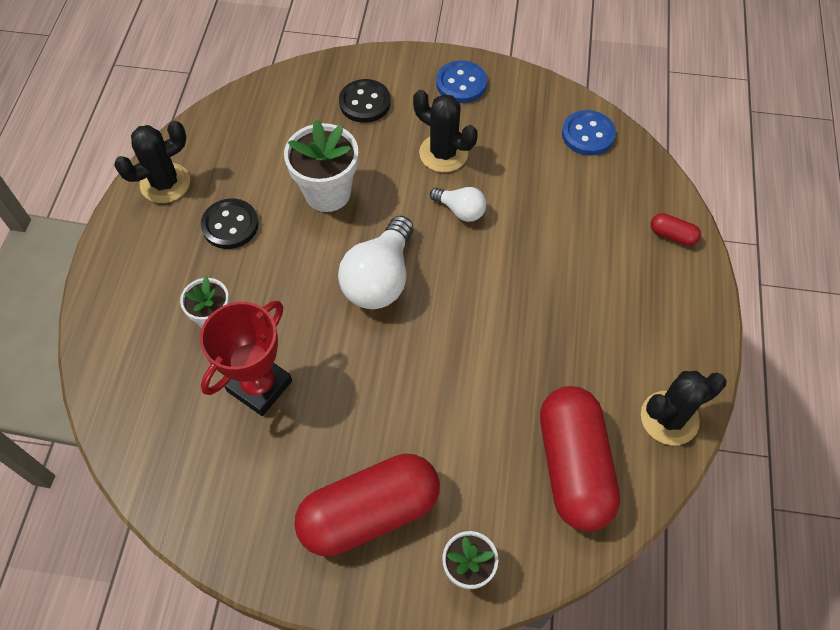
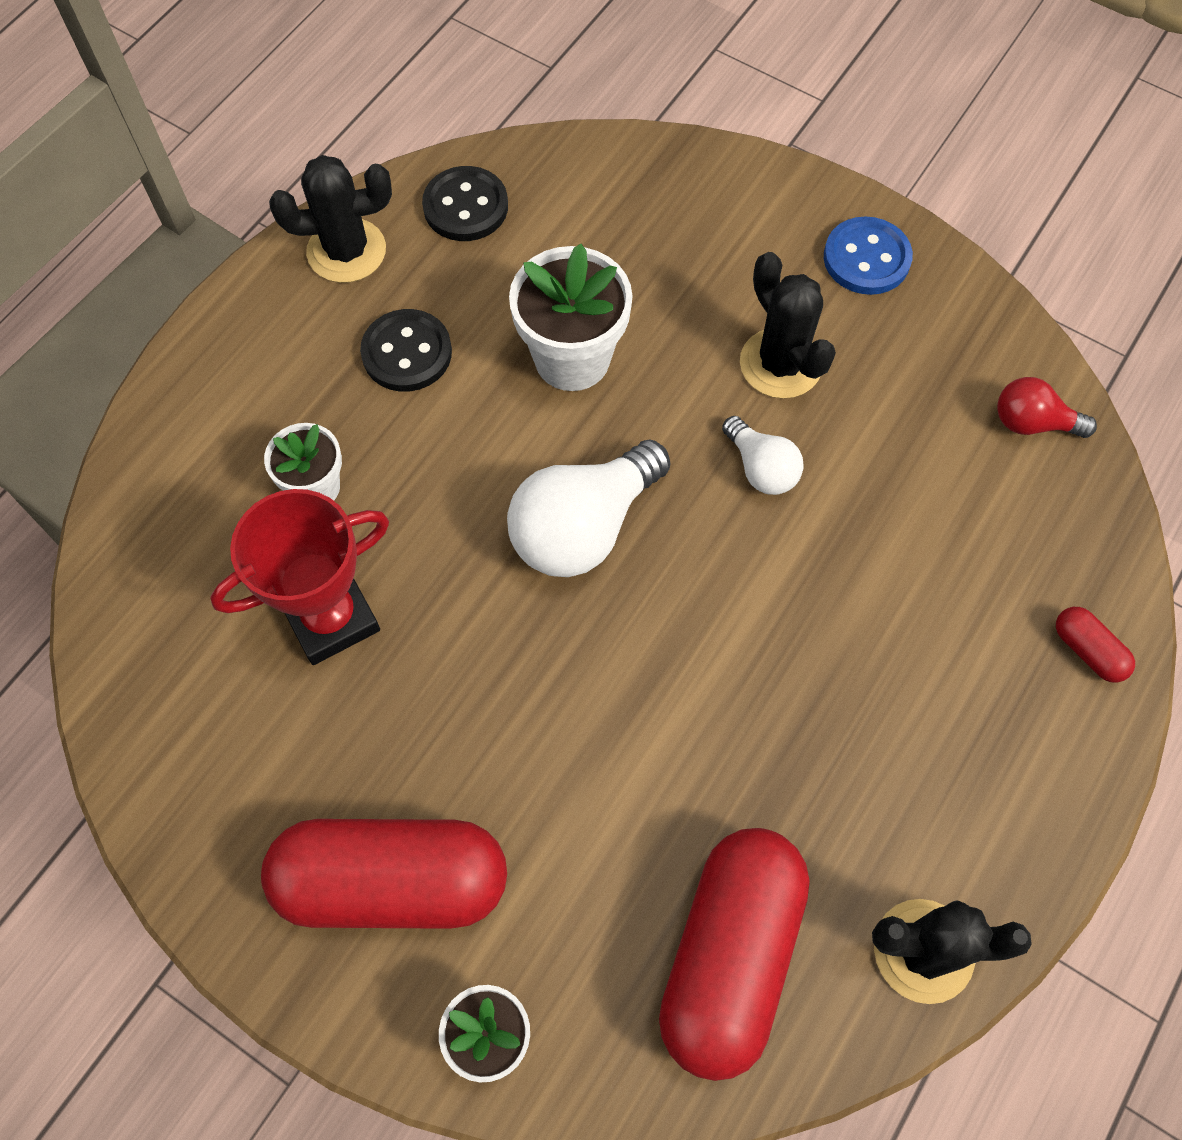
camera: 25 degrees right, 5 degrees up
black button [339,79,391,123] -> black button moved to [422,166,508,241]
blue button [562,110,616,155] -> red light bulb [997,377,1097,438]

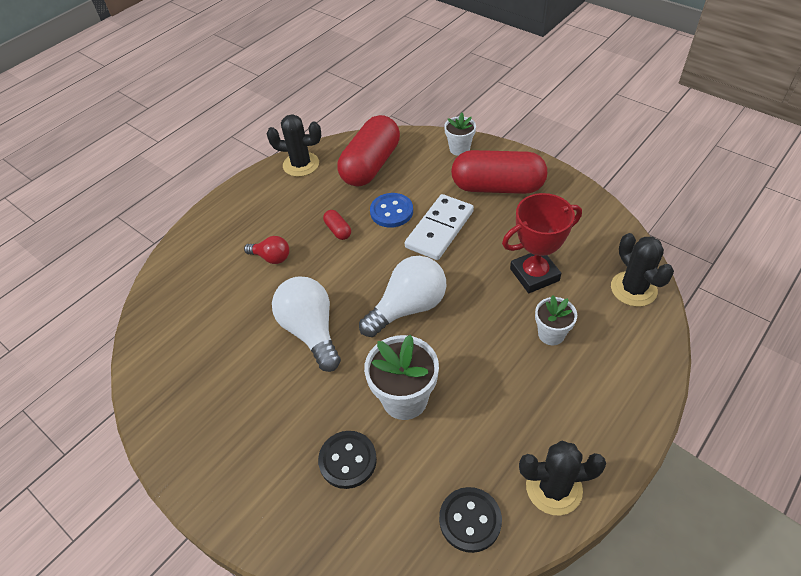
camera: 170 degrees left, 15 degrees down
black button [360,309,452,392] -> black button moved to [318,431,377,489]
white light bulb [722,416,804,495] -> white light bulb [272,276,341,372], size x1.83
black cactus [740,252,836,399] -> black cactus moved to [611,233,674,307]
blue button [824,216,913,295] -> blue button moved to [370,193,413,228]
red light bulb [997,377,1097,438] -> red light bulb moved to [244,236,289,264]
red capsule [1056,607,1135,683] -> red capsule moved to [323,210,351,240]
none -> white domino [405,194,474,260]

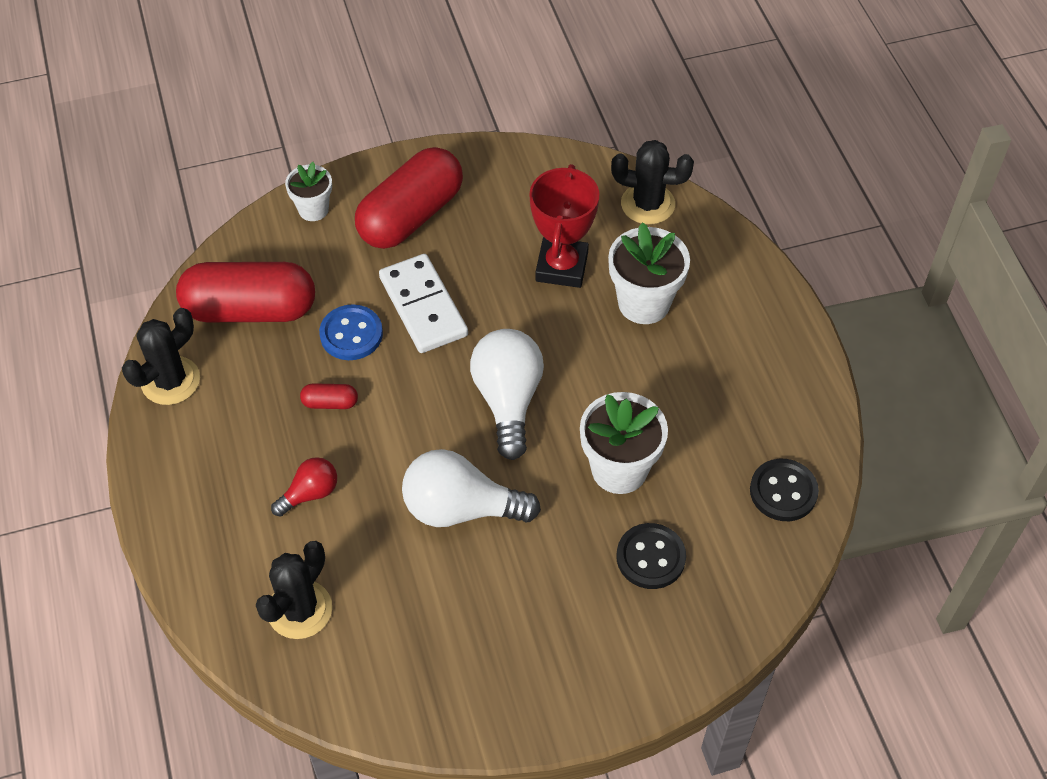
camera: 60 degrees left, 5 degrees up
red capsule [337,115,400,186] -> red capsule turned 60 degrees counterclockwise [176,262,315,322]
black cactus [519,441,606,516] -> black cactus moved to [256,541,332,639]
white flower pot [535,295,577,345] -> white flower pot [608,222,690,324], size x1.65

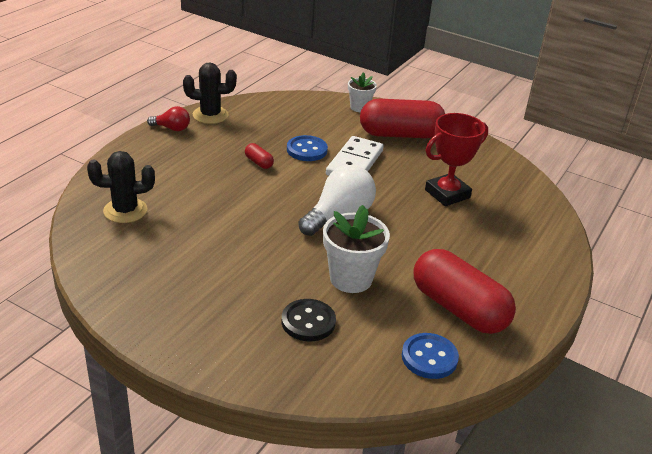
camera: 45 degrees right, 20 degrees down
red capsule [176,262,315,322] -> red capsule moved to [414,249,516,334]
red light bulb [271,457,337,517] -> red light bulb moved to [147,106,190,131]
white light bulb [402,449,541,527] -> none
white flower pot [608,222,690,324] -> none
black cactus [611,140,694,225] -> none
black button [750,459,819,521] -> blue button [402,333,459,379]

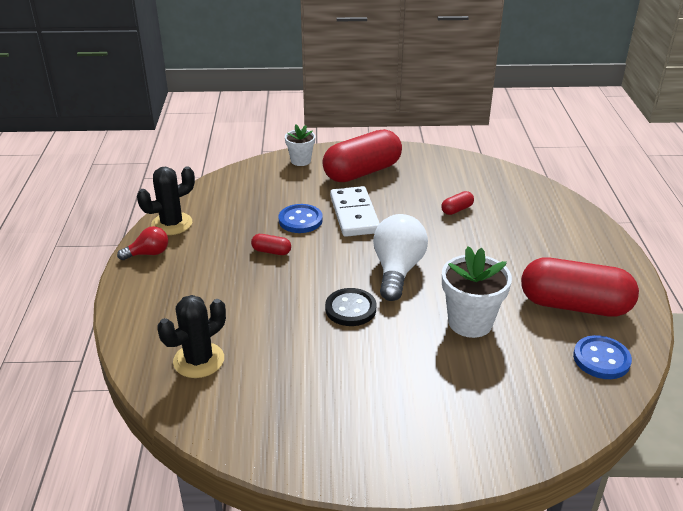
camera: 30 degrees left, 0 degrees up
black button [282,299,336,341] -> black button moved to [325,288,377,326]
red trophy [425,113,488,206] -> red capsule [441,191,474,215]

